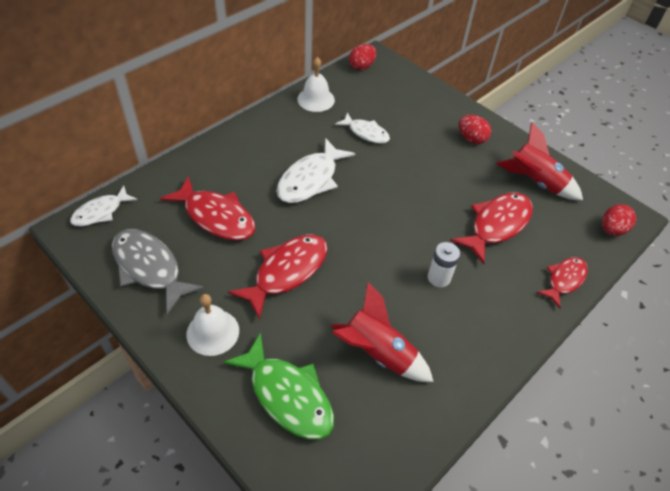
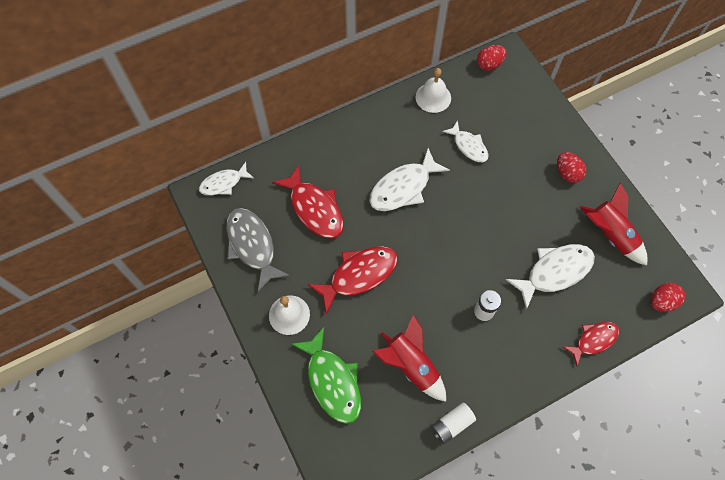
camera: 20 degrees right, 15 degrees up
red fish [450,192,533,265] -> white fish [506,244,595,310]
none -> white battery [431,402,476,444]

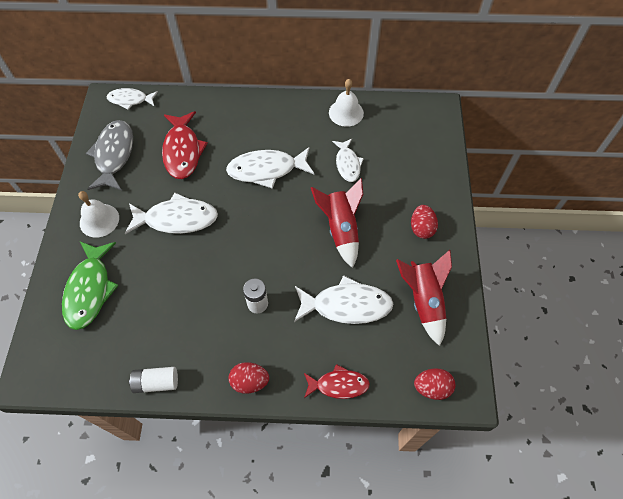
camera: 30 degrees right, 5 degrees down
red fish [308,246,398,314] -> white fish [125,193,218,234]
red rocket [372,314,446,402] -> red rocket moved to [311,178,363,268]
red egg [477,45,507,71] -> red egg moved to [229,362,269,394]

